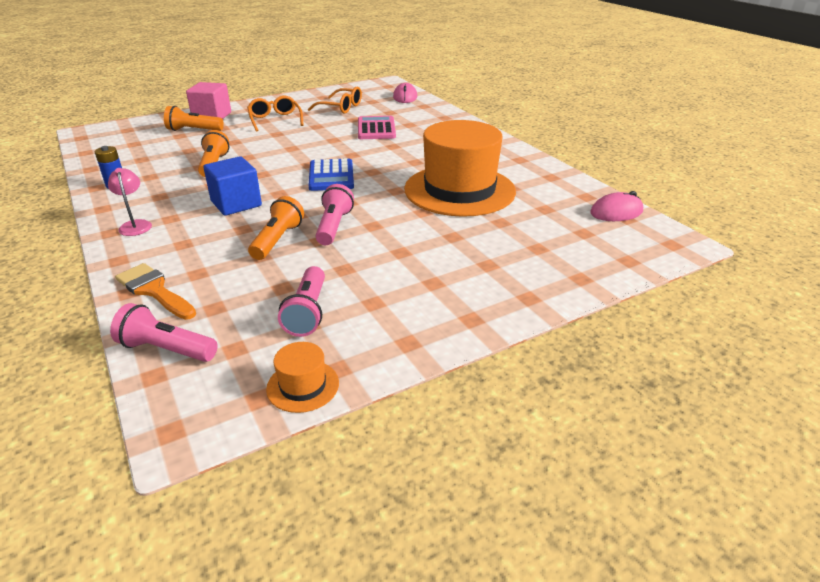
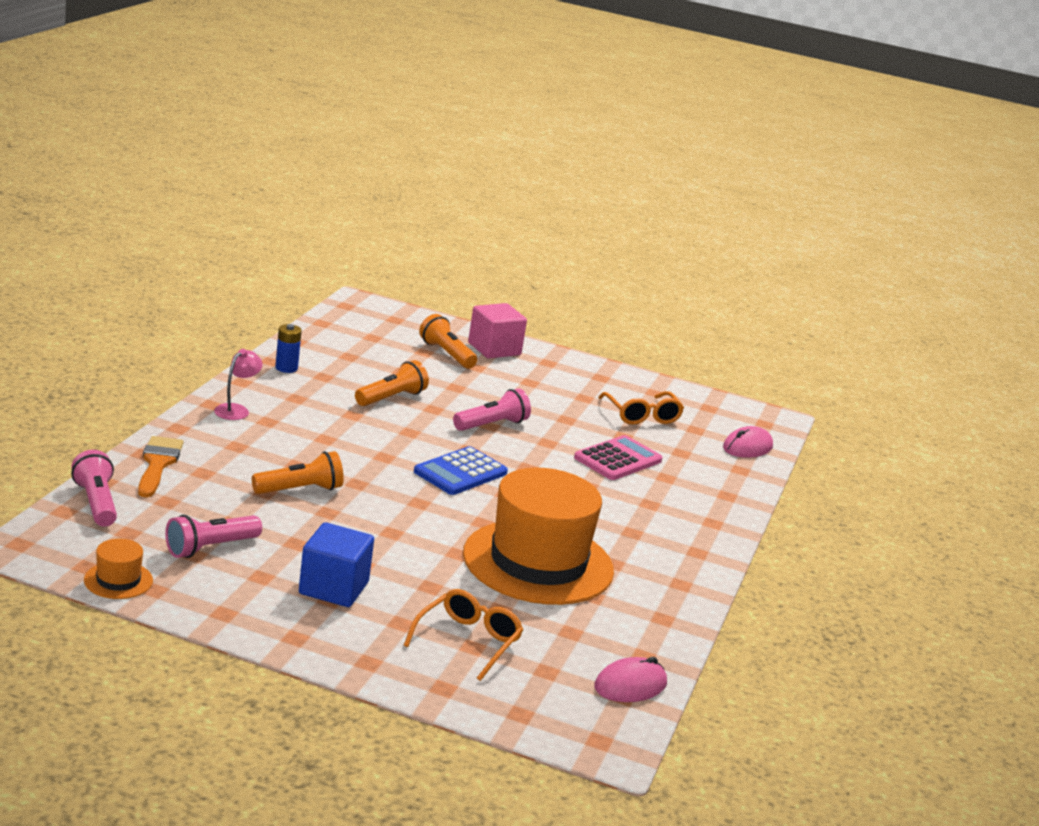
camera: 45 degrees right, 10 degrees down
blue cube [203,156,262,216] -> blue cube moved to [299,522,374,607]
orange glasses [247,96,303,132] -> orange glasses moved to [404,589,523,681]
pink flashlight [316,184,354,245] -> pink flashlight moved to [453,388,531,431]
pink mouse [590,191,643,221] -> pink mouse turned 60 degrees counterclockwise [594,657,667,702]

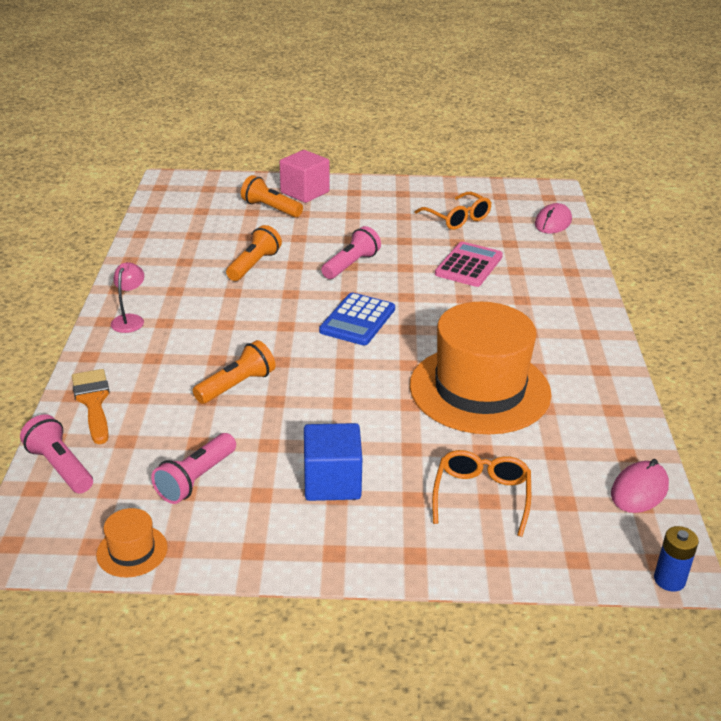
camera: 15 degrees left, 10 degrees up
blue battery [275,324,302,373] -> blue battery moved to [654,526,699,592]

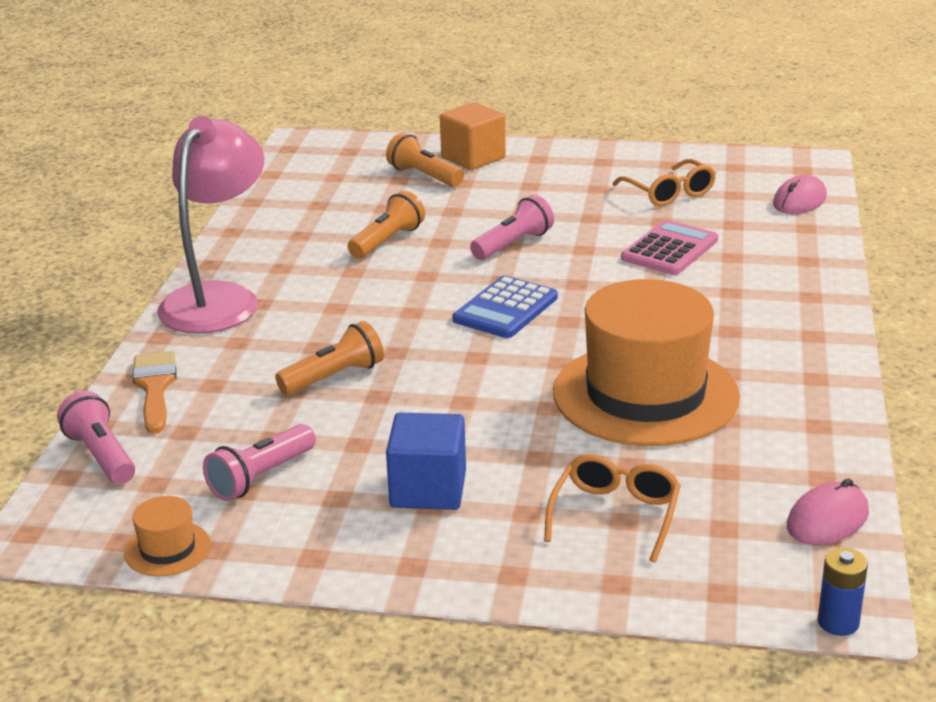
camera: 10 degrees right, 5 degrees down
pink lamp [111,262,144,333] -> pink lamp [157,116,264,334], size x2.38
pink cube [280,150,329,203] -> orange cube [440,102,506,170]

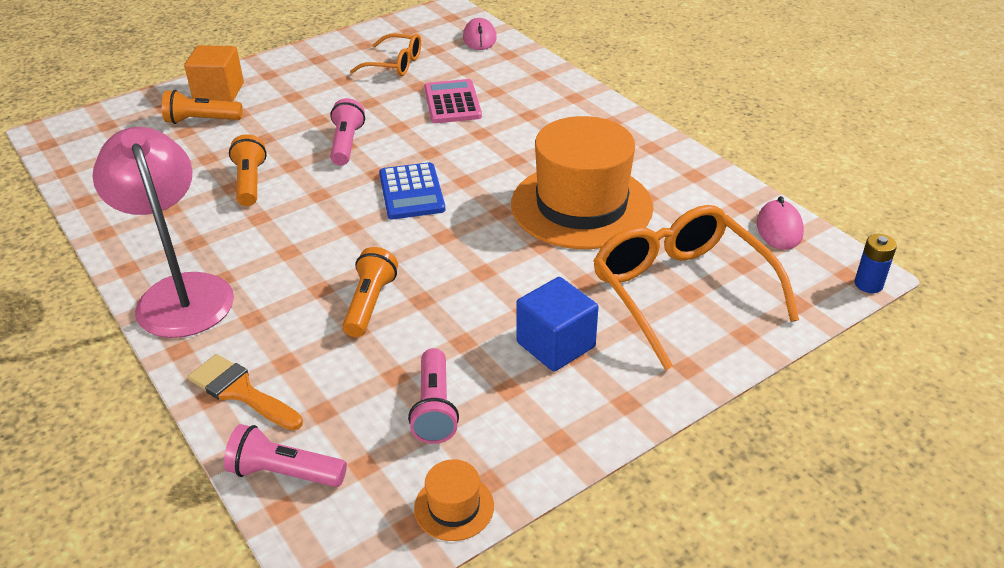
camera: 45 degrees left, 10 degrees up
orange glasses [544,454,681,562] -> orange glasses [593,205,799,370], size x1.80

